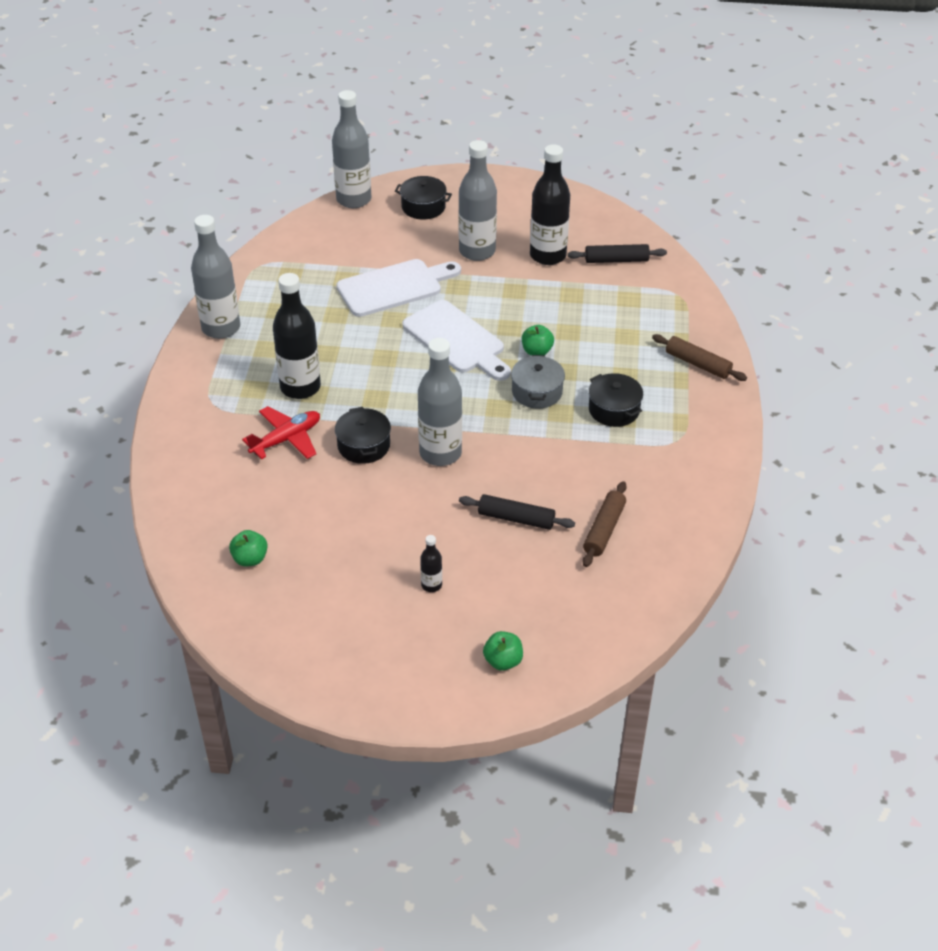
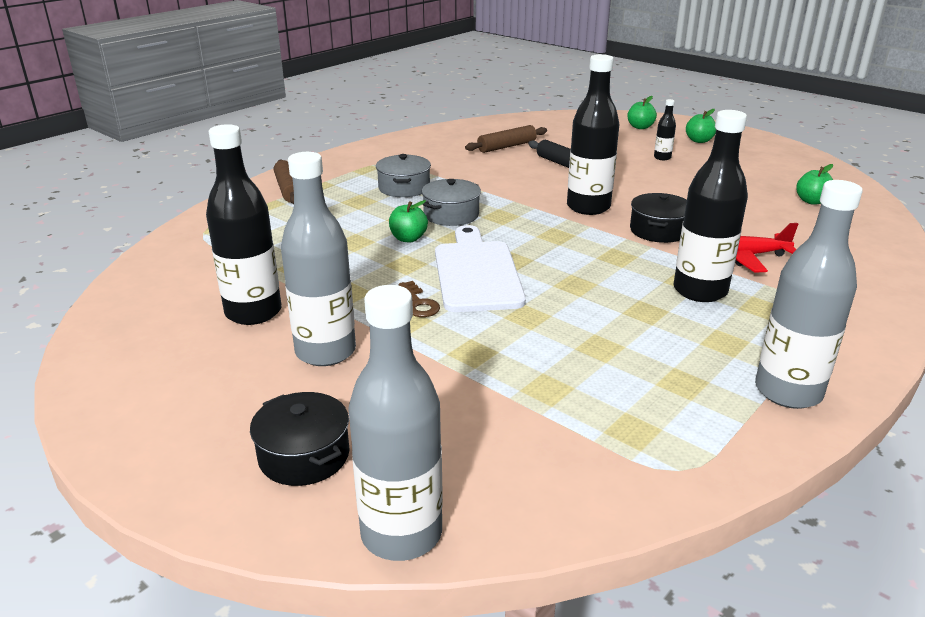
camera: 145 degrees left, 15 degrees down
white cutting board [336,259,461,317] -> none
grey bottle [418,338,462,466] -> black bottle [567,54,619,215]
black rolling pin [568,244,667,263] -> none
black pot [589,373,643,427] -> grey pot [376,154,431,197]
none -> brown key [399,281,440,317]
none -> green apple [686,109,716,143]

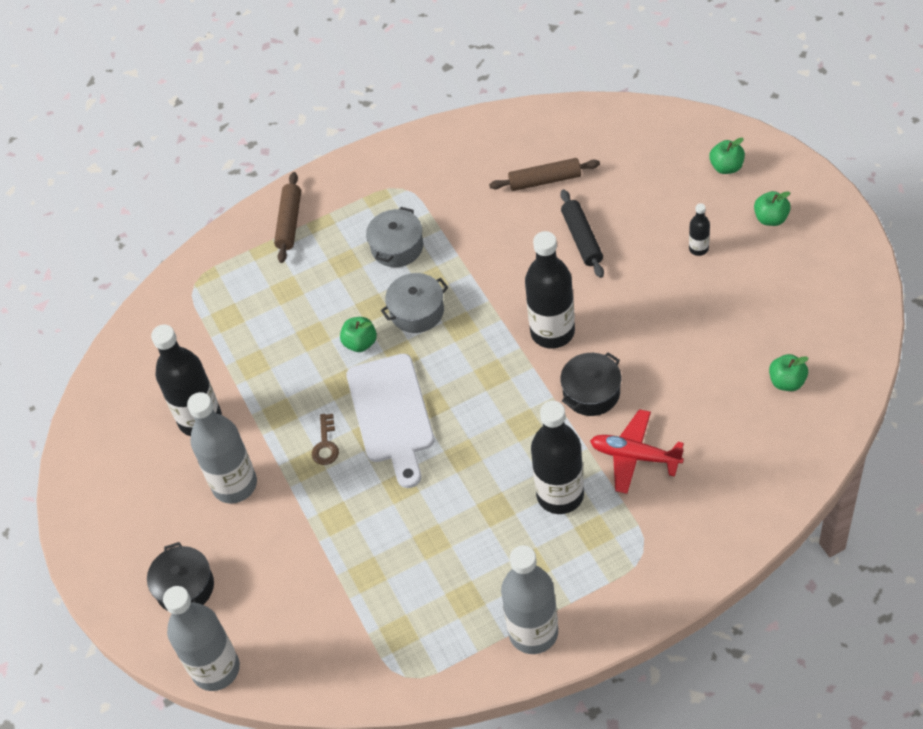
camera: 30 degrees right, 25 degrees up
white cutting board [435,225,526,312] -> white cutting board turned 150 degrees clockwise [346,354,435,488]

